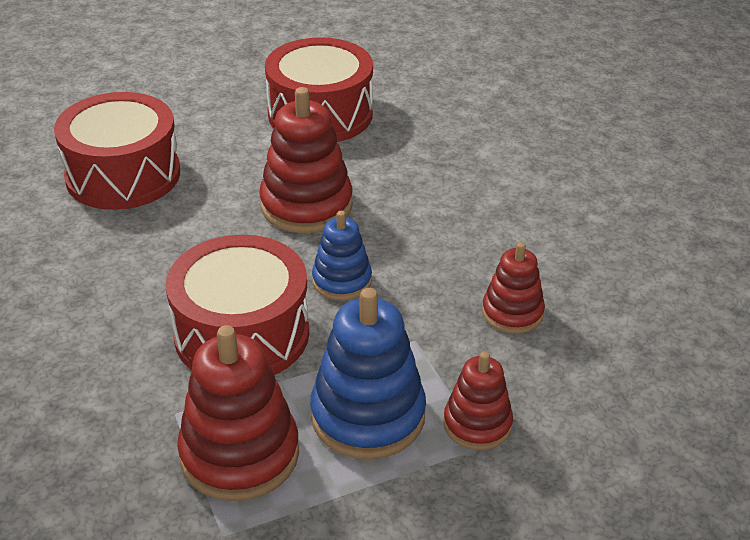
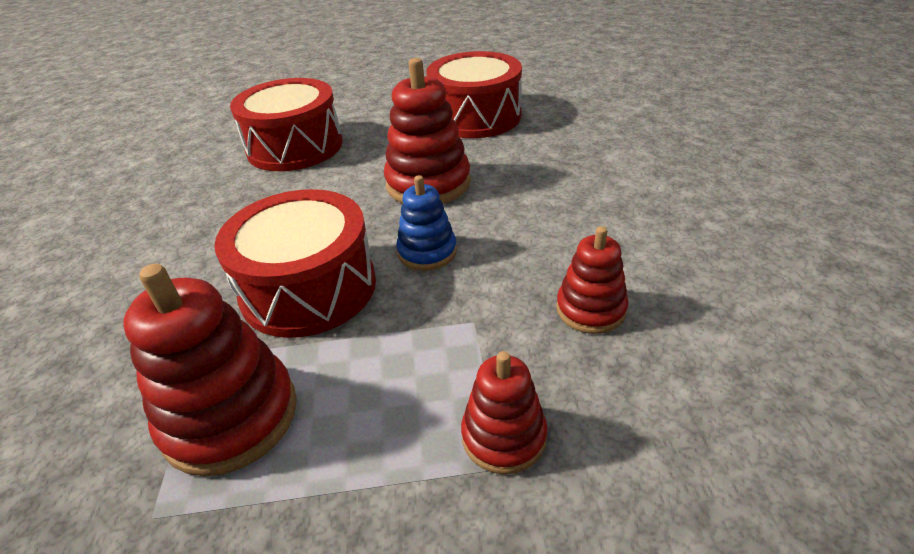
camera: 20 degrees right, 0 degrees up
blue stacking toy [310,288,426,459] -> none

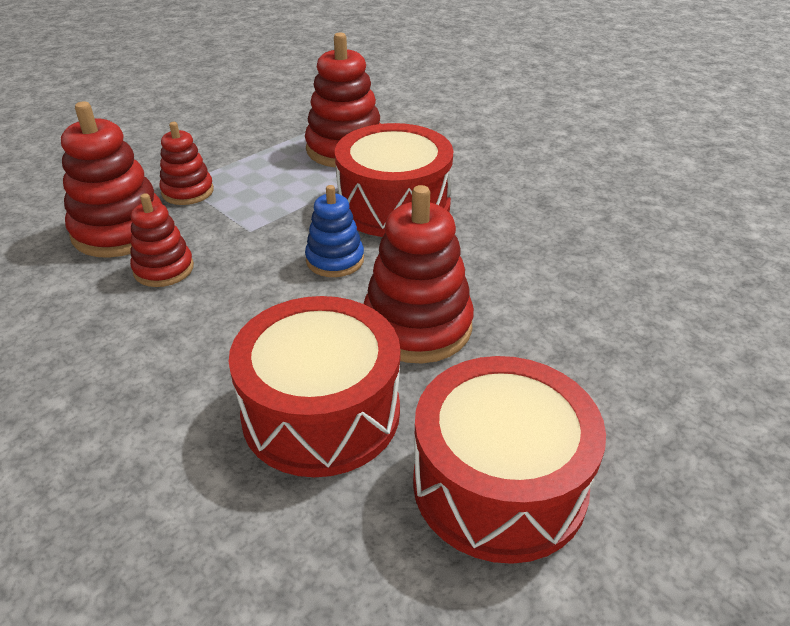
camera: 140 degrees right, 0 degrees up
red drum [230,78,343,171] -> red drum moved to [229,296,400,477]
none -> red stacking toy [61,101,162,258]

